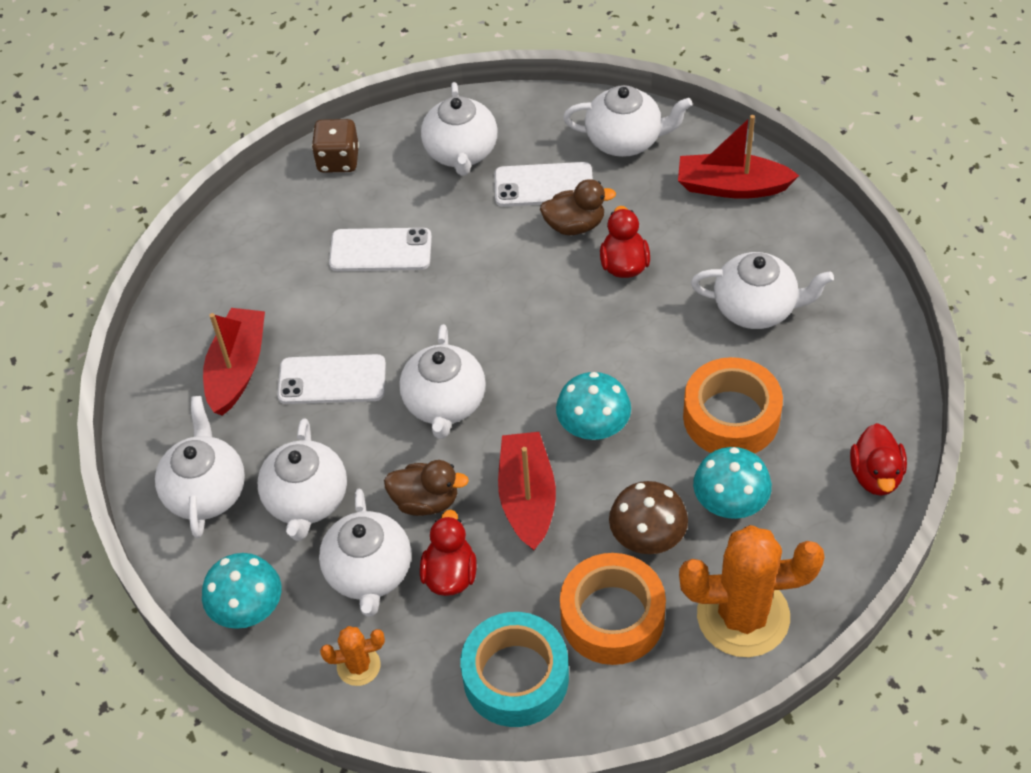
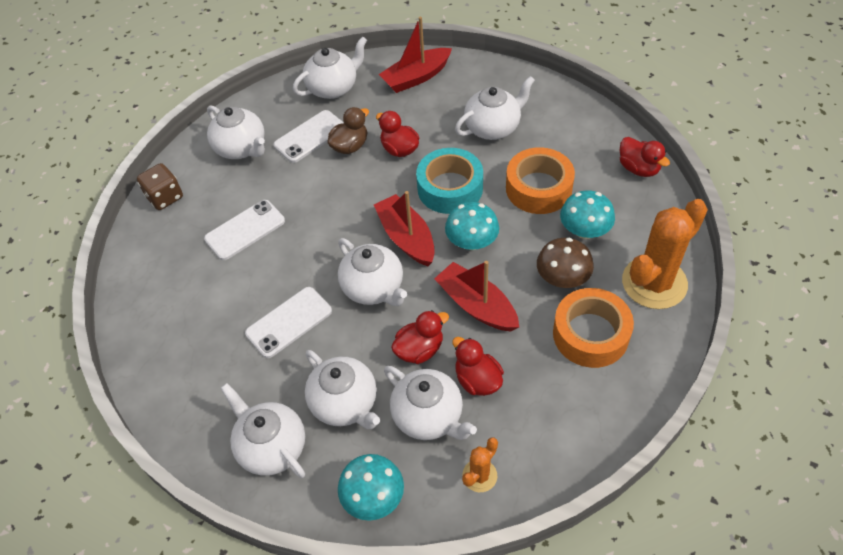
camera: 40 degrees left, 0 degrees up
red boat [203,308,265,416] -> red boat moved to [374,191,435,266]
brown duck [384,460,469,516] -> red duck [391,310,449,364]
turquoise tape [460,612,569,727] -> turquoise tape moved to [416,148,483,214]

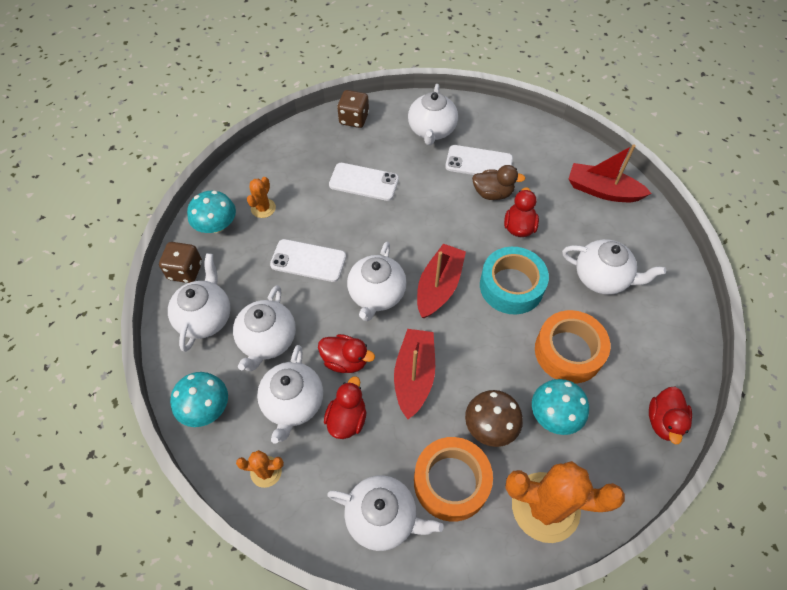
camera: 50 degrees right, 5 degrees up
white teapot [293,37,367,99] -> white teapot moved to [327,475,444,551]
turquoise mushroom [445,202,499,250] -> turquoise mushroom moved to [187,191,236,233]
none -> brown dice [159,242,202,283]
none -> orange cactus [247,177,276,218]

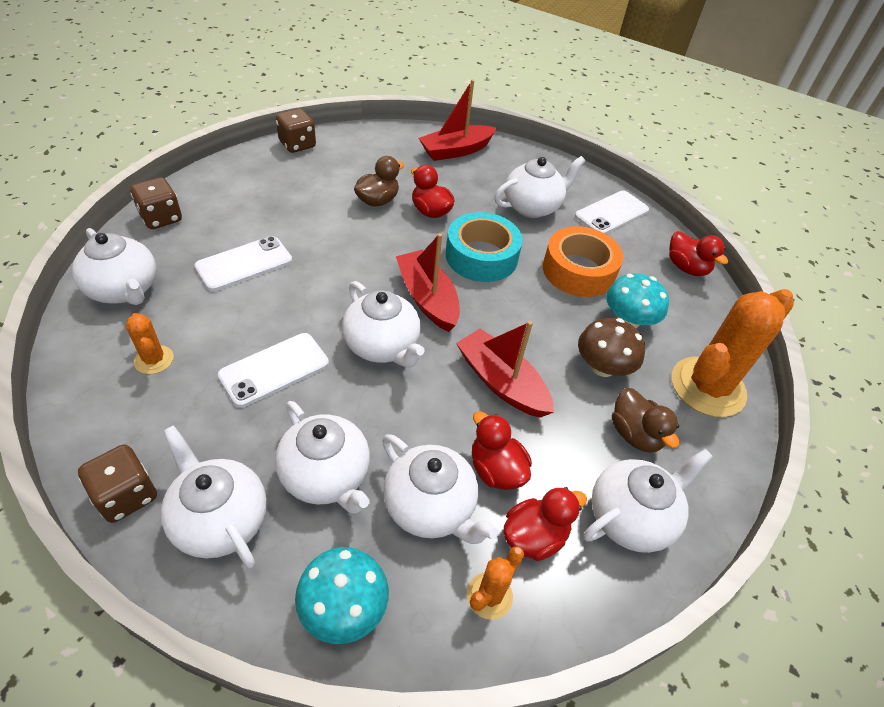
camera: 55 degrees left, 10 degrees down
turquoise mushroom [187,191,236,233] -> none
red duck [318,334,375,373] -> red duck moved to [503,487,587,561]
white teapot [408,84,458,145] -> white teapot moved to [72,228,156,305]
orange tape [414,437,493,522] -> brown duck [612,388,679,453]
white phone [445,145,513,175] -> white phone moved to [575,191,649,234]
none -> brown dice [276,109,316,153]

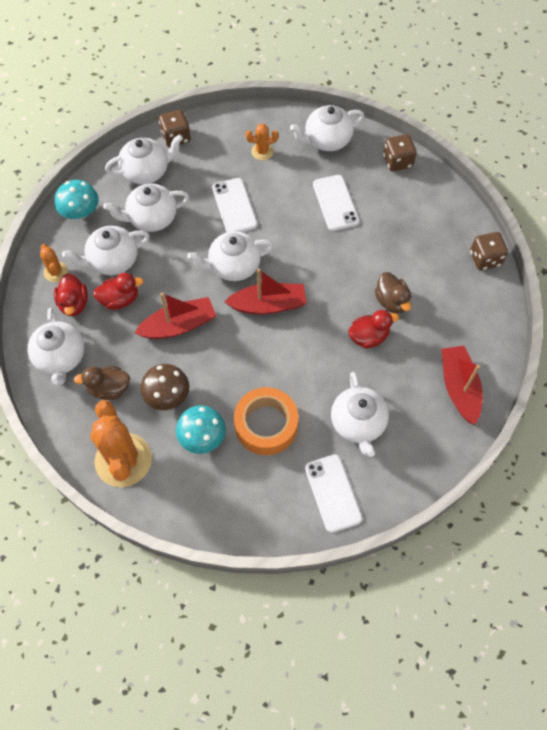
camera: 115 degrees right, 15 degrees up
turquoise tape [446,212,523,282] -> none
red duck [669,231,728,276] -> none

